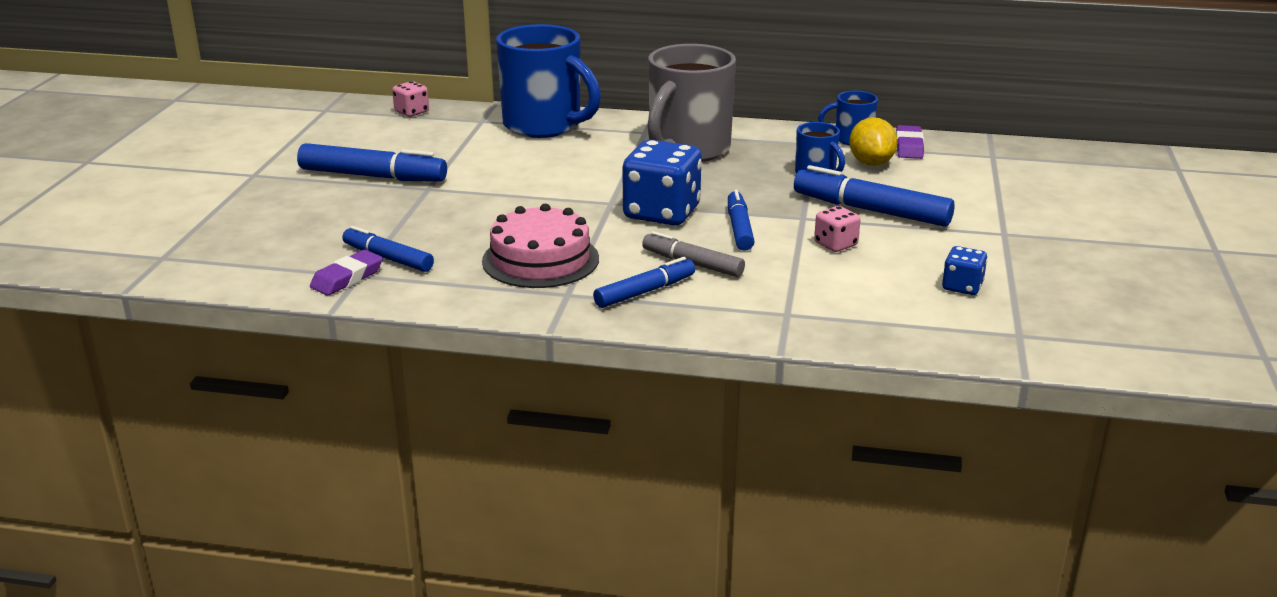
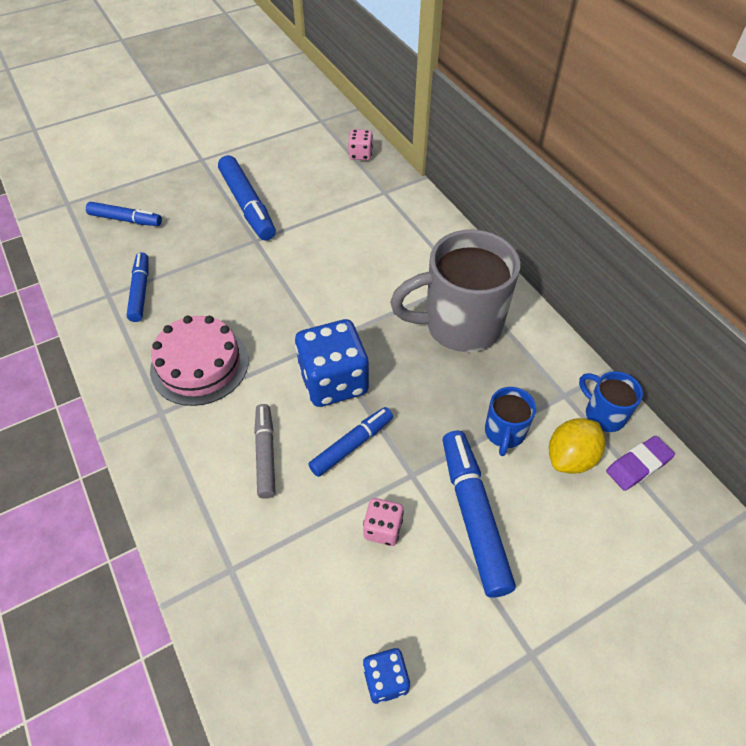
camera: 50 degrees right, 25 degrees up
purple eraser [310,250,383,295] -> none
blue mug [496,24,601,138] -> none
blue marker [593,257,695,308] -> blue marker moved to [86,202,162,226]

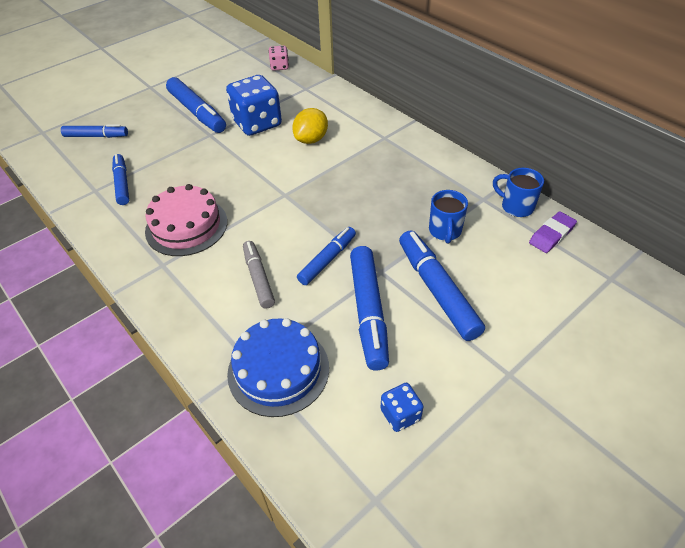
camera: 10 degrees left, 5 degrees down
blue dice [295,319,369,407] -> blue dice moved to [226,75,282,136]
pink dice [363,498,404,546] -> blue marker [350,246,389,371]
grey mug [390,229,521,352] -> none
yellow lemon [549,418,606,474] -> yellow lemon moved to [292,108,328,144]
none -> blue cake [227,318,329,417]

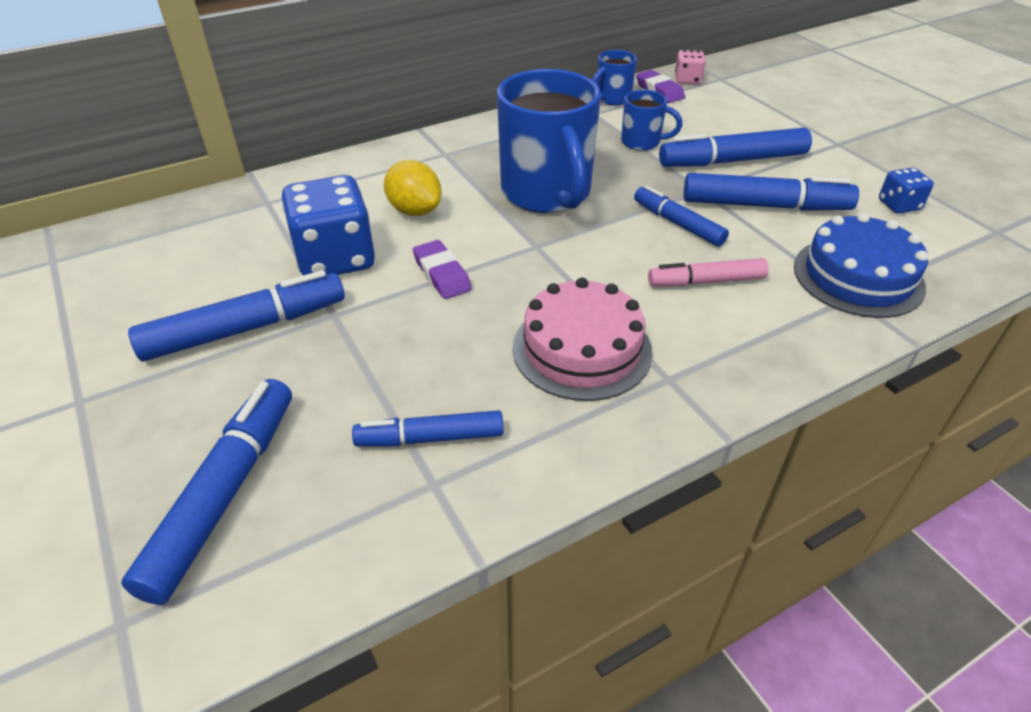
camera: 80 degrees left, 5 degrees down
blue marker [61,124,128,138] -> blue marker [121,379,292,605], size x1.58
grey marker [243,241,275,309] -> pink marker [648,258,769,286]
pink dice [269,46,289,71] -> pink dice moved to [675,50,706,84]
none -> purple eraser [413,240,472,299]
none -> blue mug [497,69,601,213]

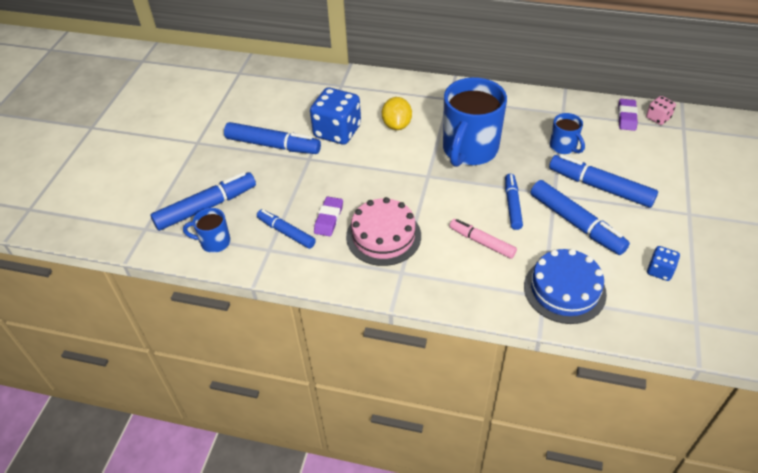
camera: 45 degrees right, 5 degrees up
purple eraser [413,240,472,299] -> purple eraser moved to [314,197,343,236]
blue mug [592,50,637,106] -> blue mug moved to [183,208,231,253]

